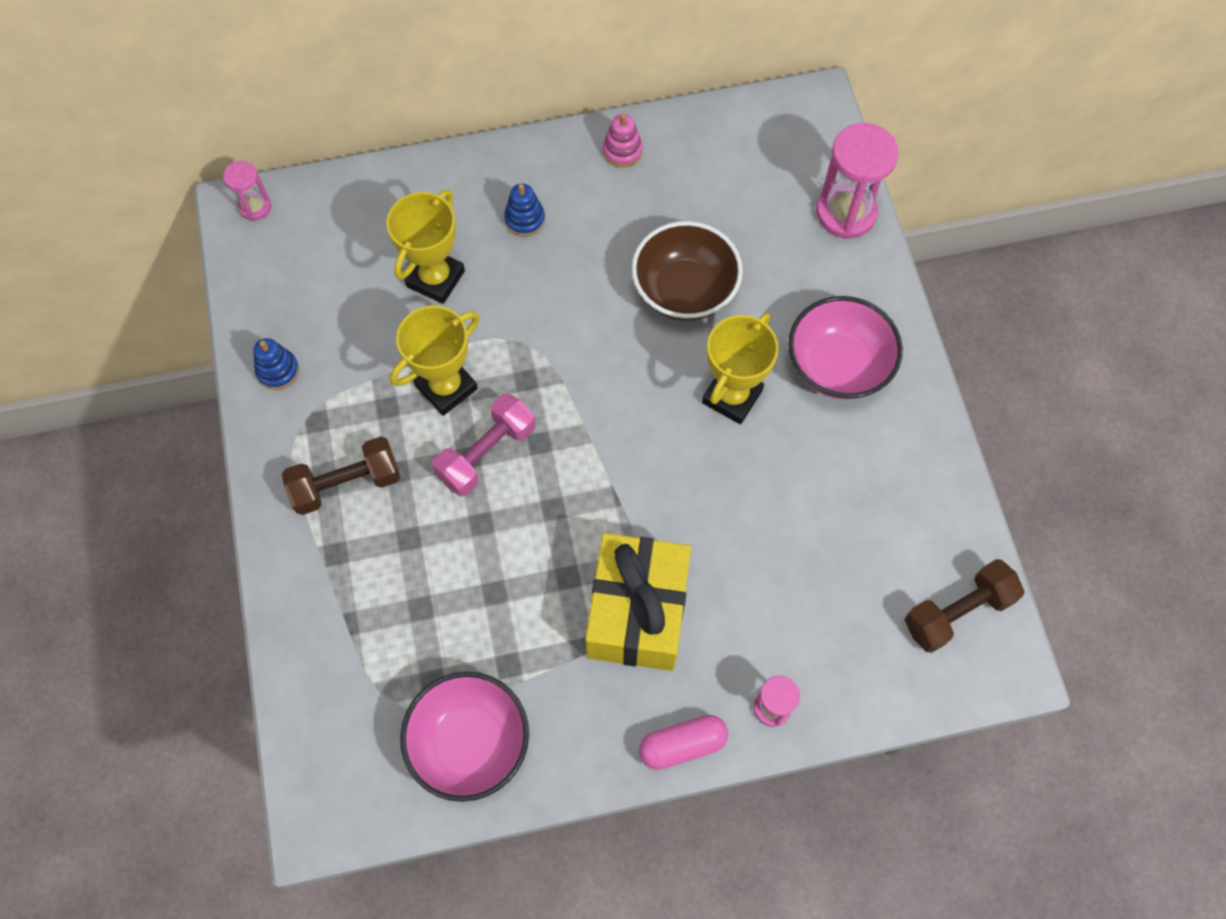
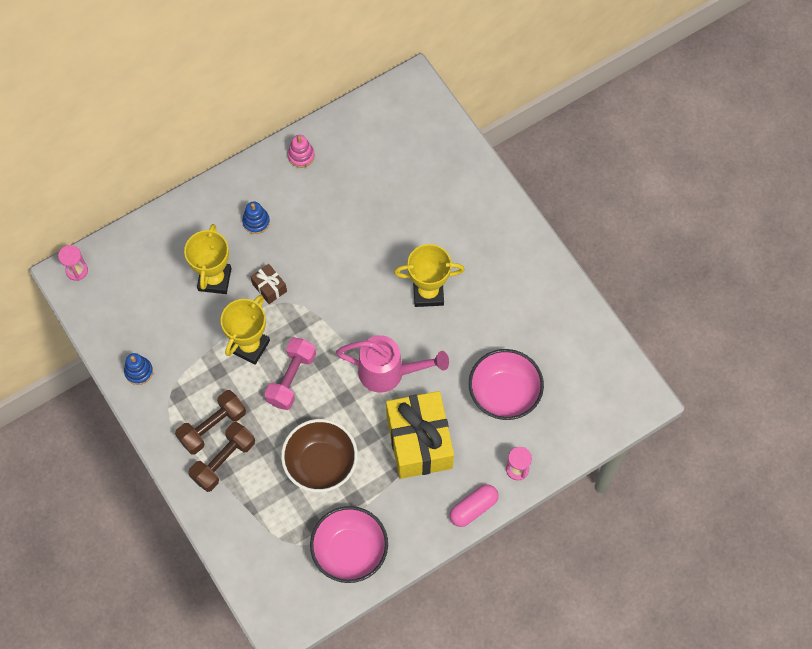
camera: 20 degrees left, 0 degrees up
brown bowl [632,221,743,321] -> brown bowl moved to [281,419,358,492]
yellow trophy [702,313,779,424] -> yellow trophy turned 75 degrees clockwise [394,244,464,307]
pink bowl [788,296,903,400] -> pink bowl moved to [469,349,544,420]
pink hourglass [816,123,899,239] -> none
brown dumbbell [905,559,1025,653] -> brown dumbbell moved to [188,422,255,492]
none -> brown gift [251,264,287,304]
none -> pink watering can [336,335,449,393]

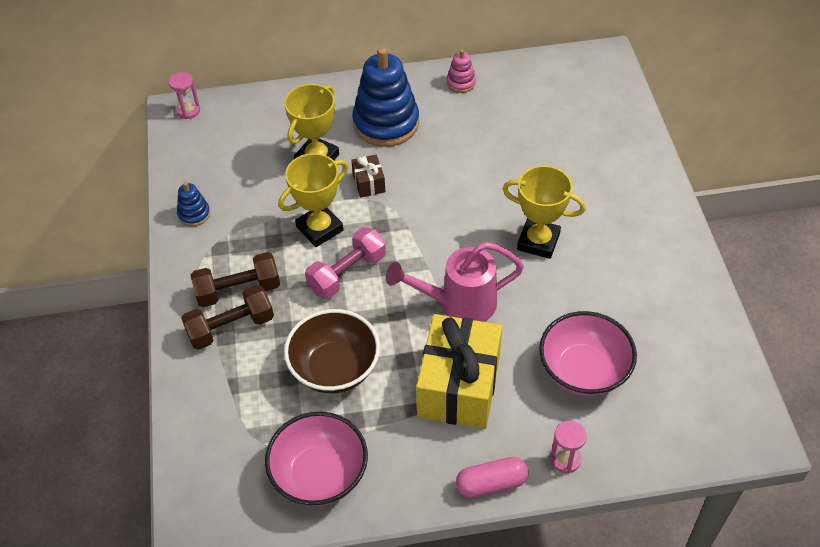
camera: 25 degrees right, 15 degrees down
blue stacking toy [242,201,270,234] -> blue stacking toy [352,47,419,147], size x2.19
pink watering can [336,335,449,393] -> pink watering can turned 135 degrees clockwise [386,242,524,322]

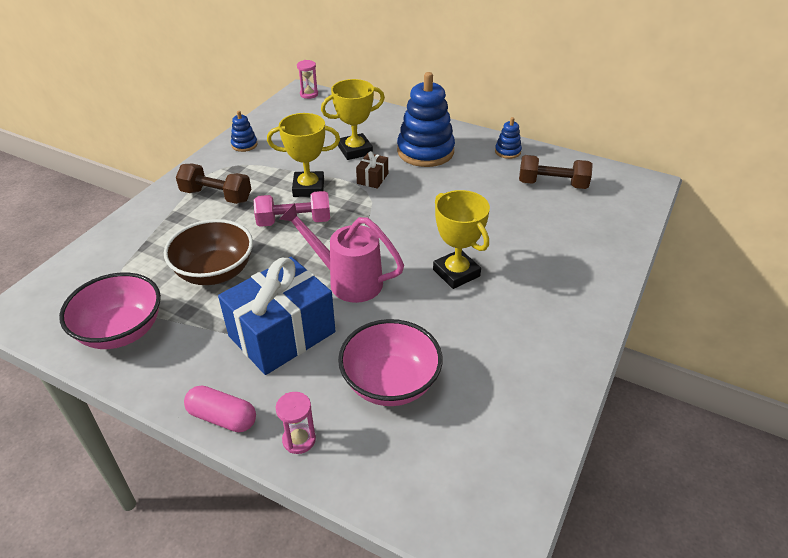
camera: 35 degrees right, 10 degrees down
brown dumbbell [181,285,274,350] -> brown dumbbell moved to [519,155,593,189]
yellow gift [416,314,502,429] -> blue gift [218,257,335,375]
pink stacking toy [446,49,476,93] -> blue stacking toy [495,117,522,159]

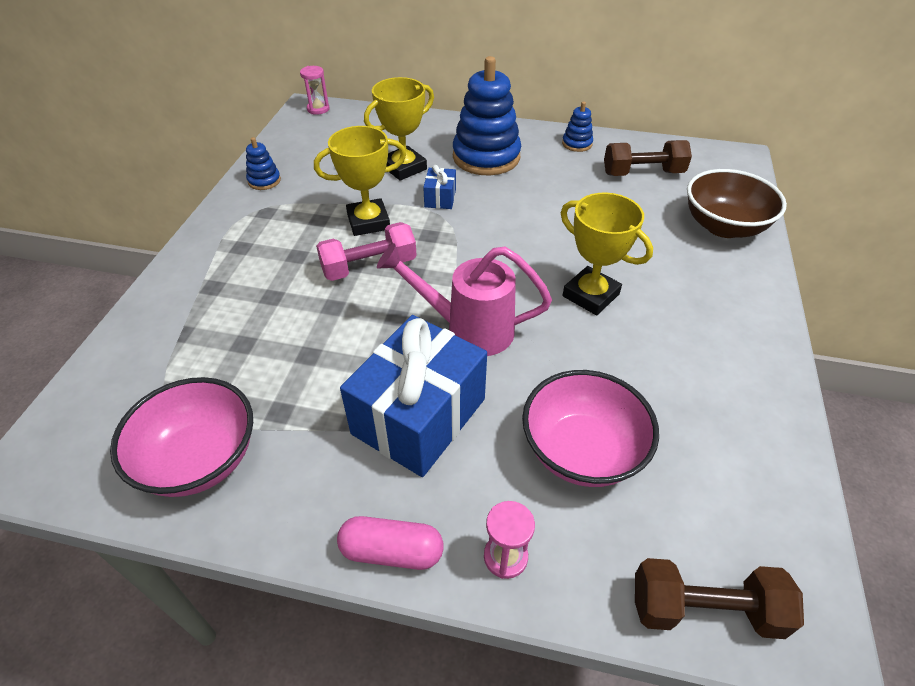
camera: 15 degrees left, 5 degrees up
brown bowl [164,219,253,285] -> brown bowl moved to [687,169,787,238]
brown dumbbell [176,164,251,204] -> brown dumbbell moved to [635,558,804,639]
brown gift [356,151,388,189] -> blue gift [423,165,456,209]

